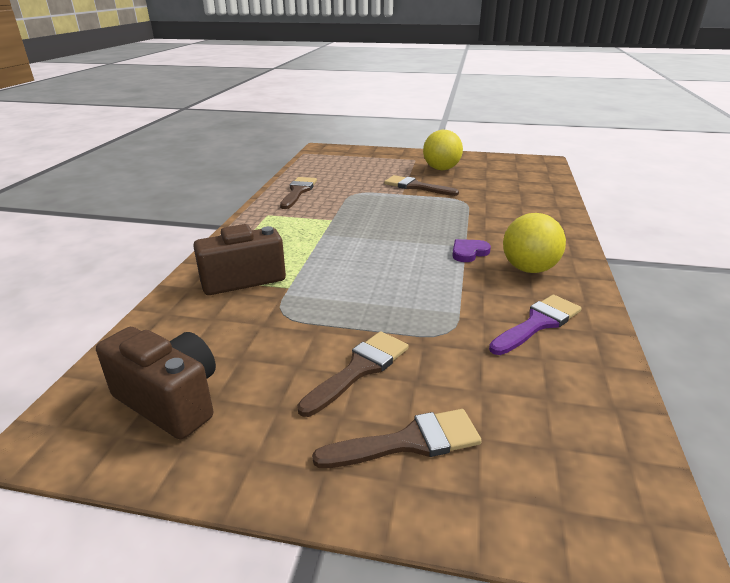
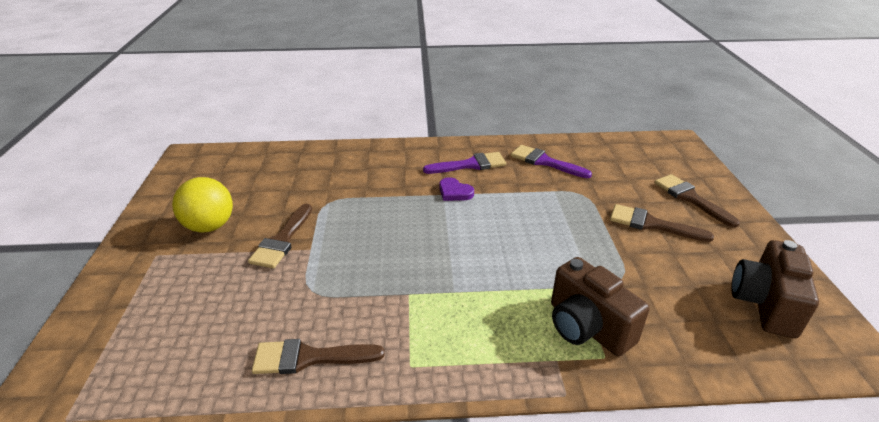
camera: 105 degrees left, 5 degrees up
yellow ball [503,213,566,273] -> purple brush [423,152,506,174]

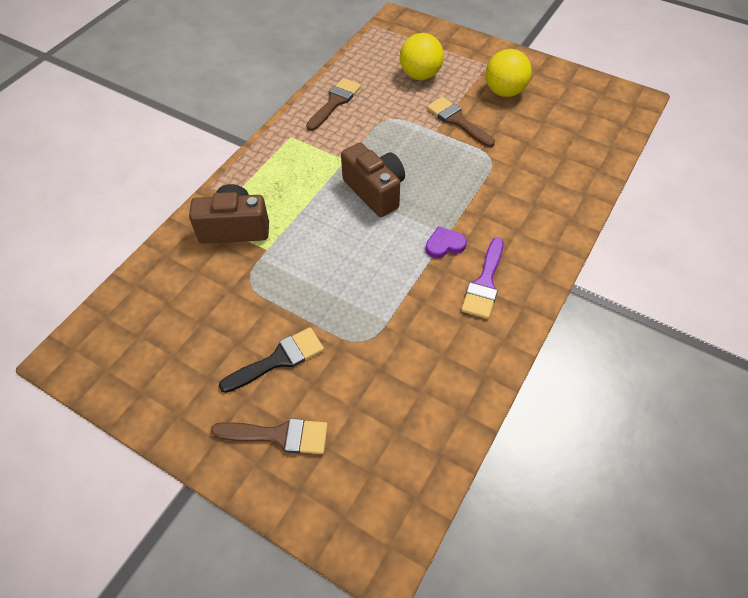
camera: 125 degrees right, 20 degrees up
purple brush [511,145,592,178] -> none
brown brush [610,204,714,242] -> black brush [219,327,324,393]
brown camera [731,240,819,338] -> brown camera moved to [341,143,405,217]
none -> yellow ball [400,33,444,80]

